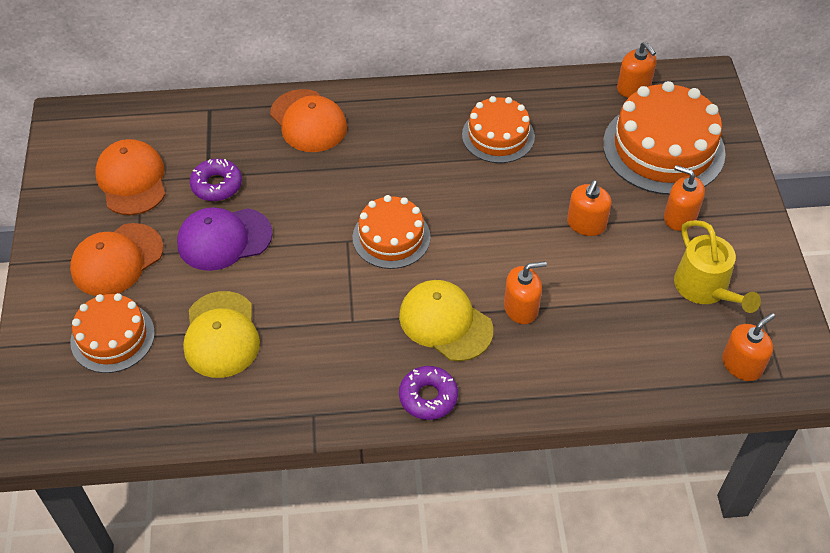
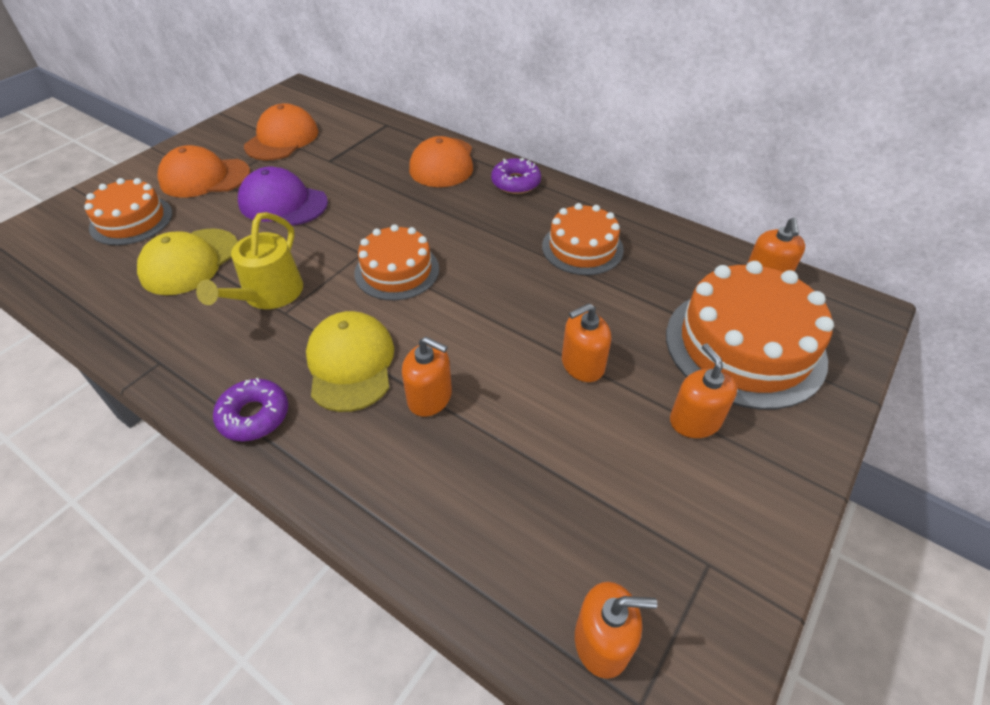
camera: 40 degrees right, 5 degrees down
purple donut [190,159,242,201] -> purple donut moved to [491,158,541,194]
yellow watering can [674,220,761,313] -> yellow watering can moved to [196,212,303,309]

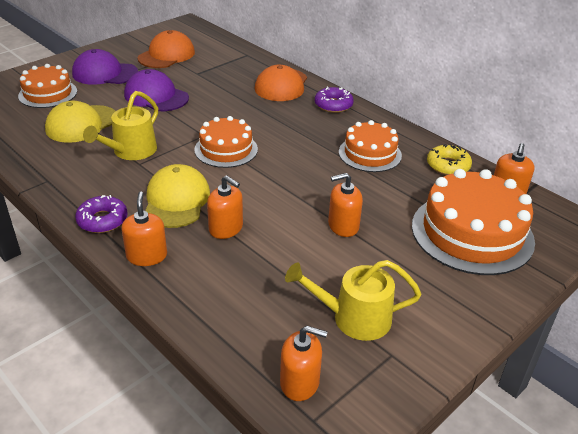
camera: 10 degrees right, 10 degrees down
orange cap [157,145,250,198] -> purple cap [72,49,138,85]
orange soap dispenser [670,344,737,438] -> orange soap dispenser moved to [121,192,167,266]
none -> yellow watering can [285,260,421,341]
none -> yellow donut [427,144,472,175]

